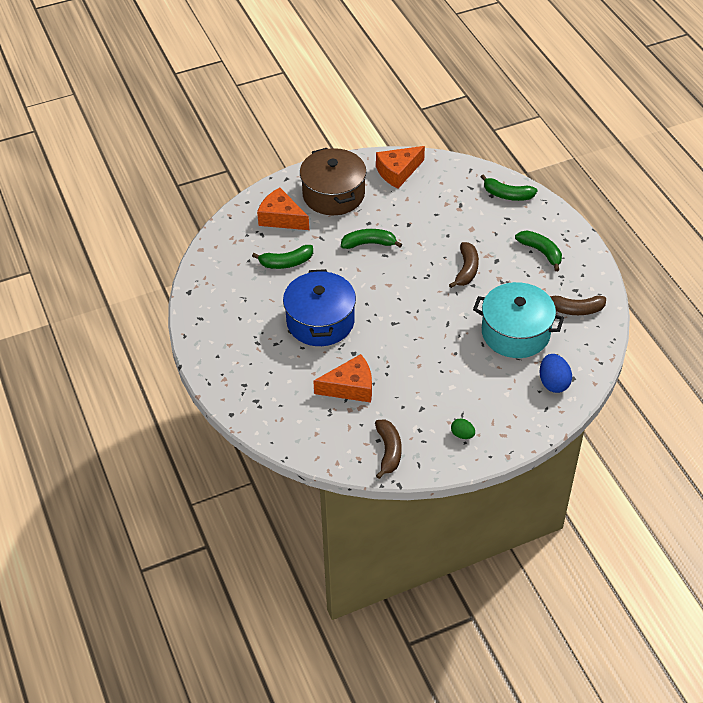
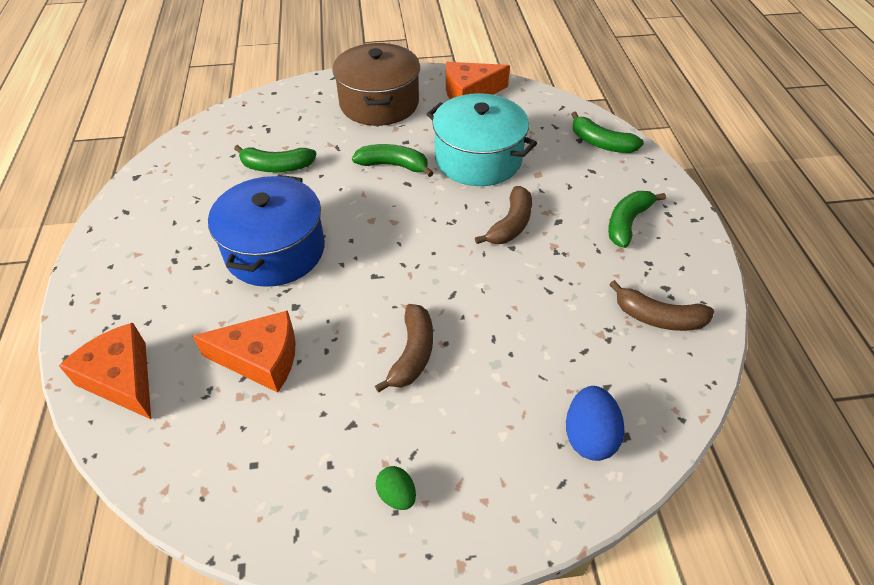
camera: 15 degrees right, 0 degrees up
orange cheese [257,187,309,230] -> orange cheese moved to [59,323,151,419]
brown banana [375,419,402,479] -> brown banana moved to [375,304,433,393]
turquoise pot [473,282,564,358] -> turquoise pot moved to [427,93,537,186]
green banana [515,230,562,271] -> green banana turned 120 degrees counterclockwise [608,191,666,248]

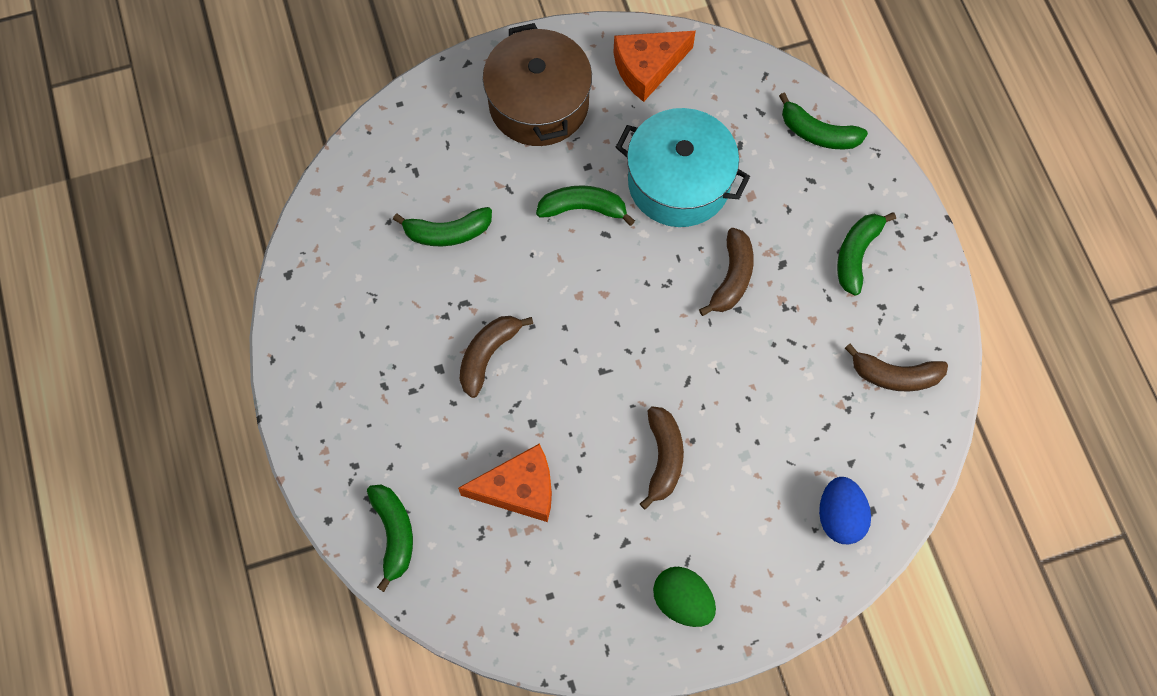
camera: 10 degrees left, 20 degrees up
orange cheese [59,323,151,419] -> green banana [367,485,413,592]
blue pot [208,175,325,287] -> brown banana [460,316,533,398]
green egg [376,466,416,510] -> green egg [653,567,716,627], size x1.66

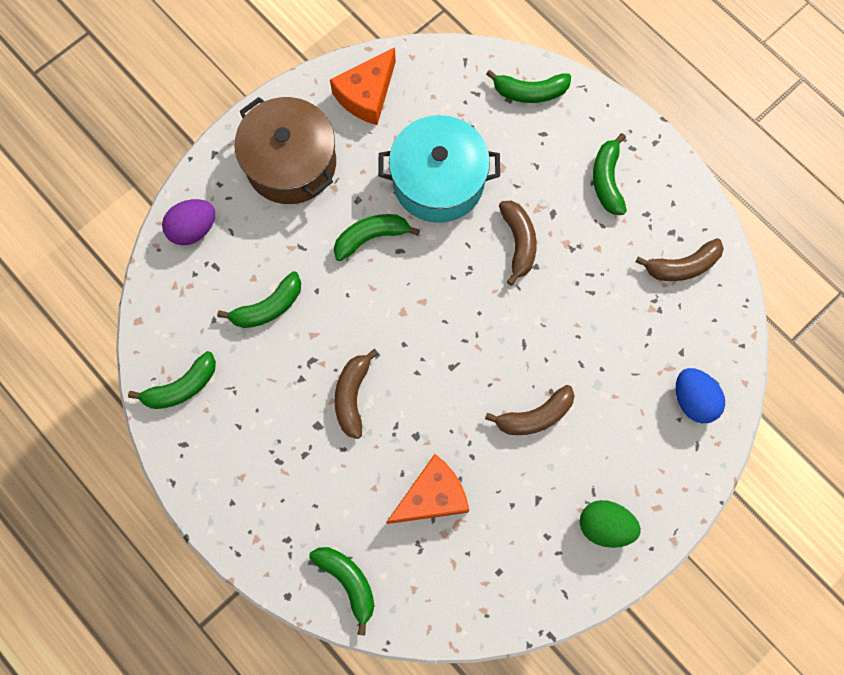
camera: 25 degrees left, 5 degrees up
brown banana [640,406,684,510] -> brown banana turned 90 degrees clockwise [485,385,575,435]
none -> green banana [128,351,216,409]
none -> purple egg [162,199,215,245]

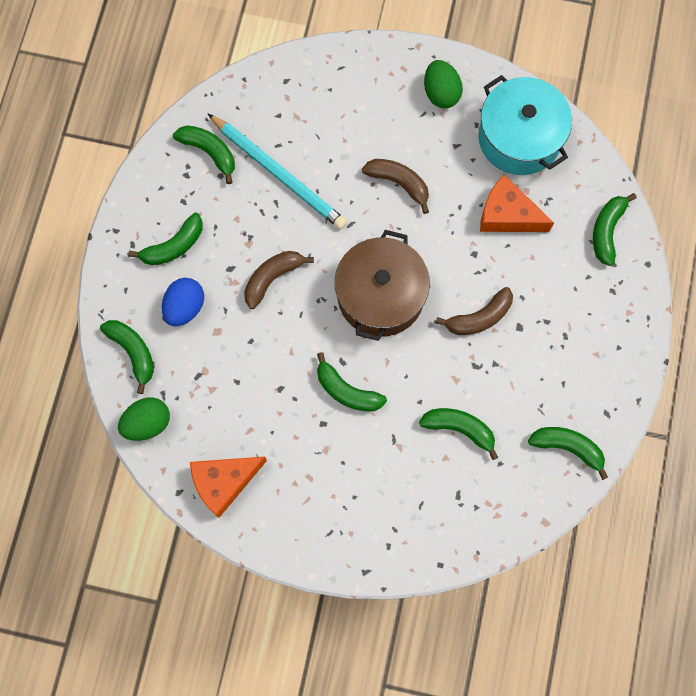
camera: 125 degrees left, 0 degrees up
purple egg [162,199,215,245] -> none
brown pot [235,97,336,204] -> brown pot moved to [335,230,430,341]
orange cheese [330,47,396,125] -> orange cheese turned 150 degrees clockwise [190,457,267,518]
turquoise pot [378,115,500,223] -> turquoise pot moved to [478,75,572,175]
brown banana [636,238,724,281] -> green banana [173,125,235,184]
blue egg [676,368,725,423] -> blue egg moved to [162,278,204,326]
none -> green egg [118,397,170,441]
none -> turquoise pencil [208,114,347,229]

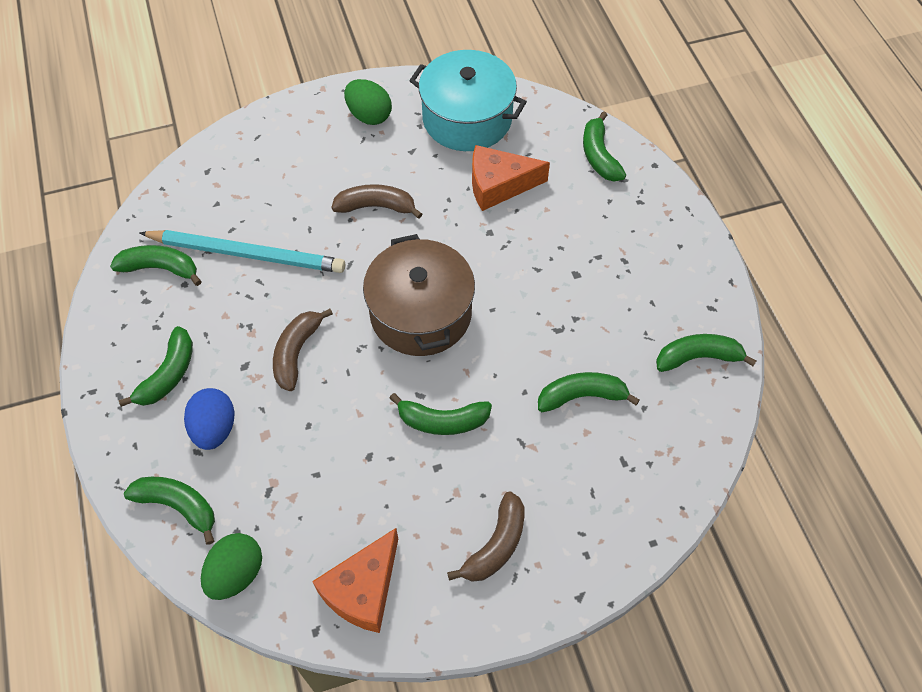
camera: 30 degrees left, 15 degrees down
brown banana [436,287,513,335] -> brown banana moved to [447,491,524,582]

